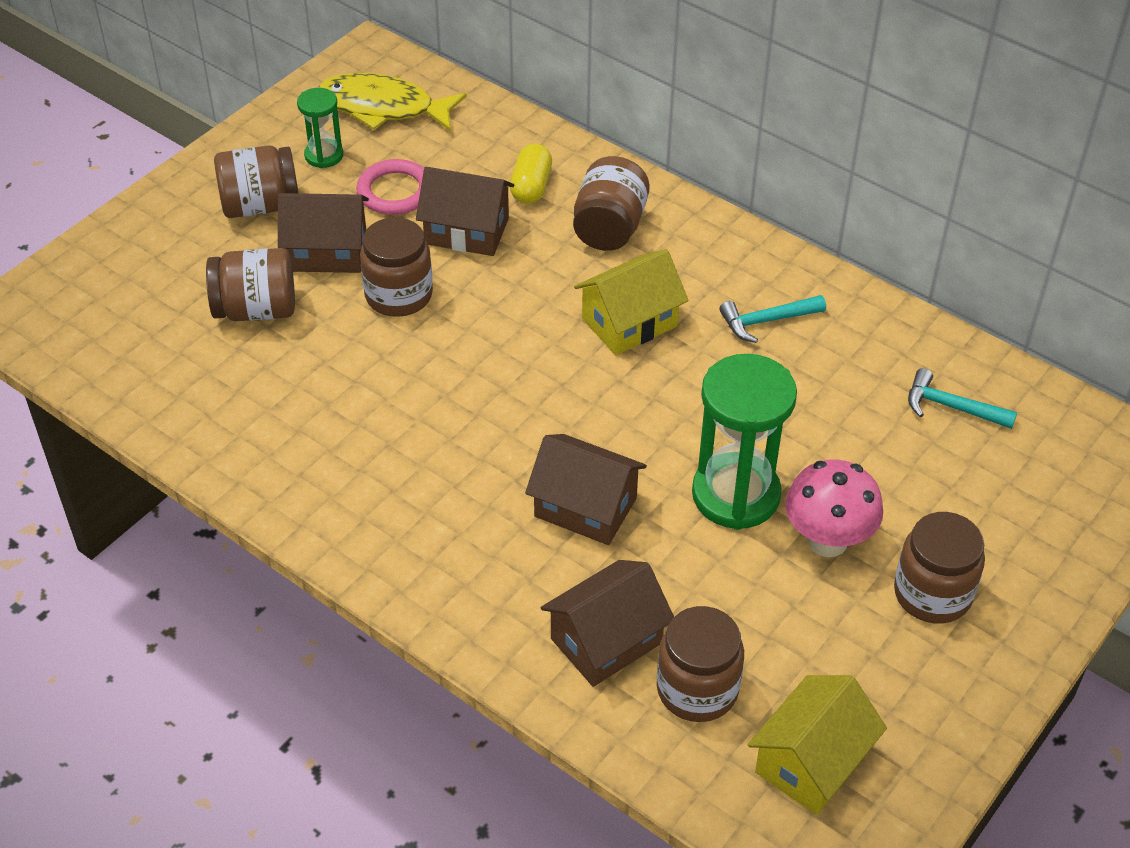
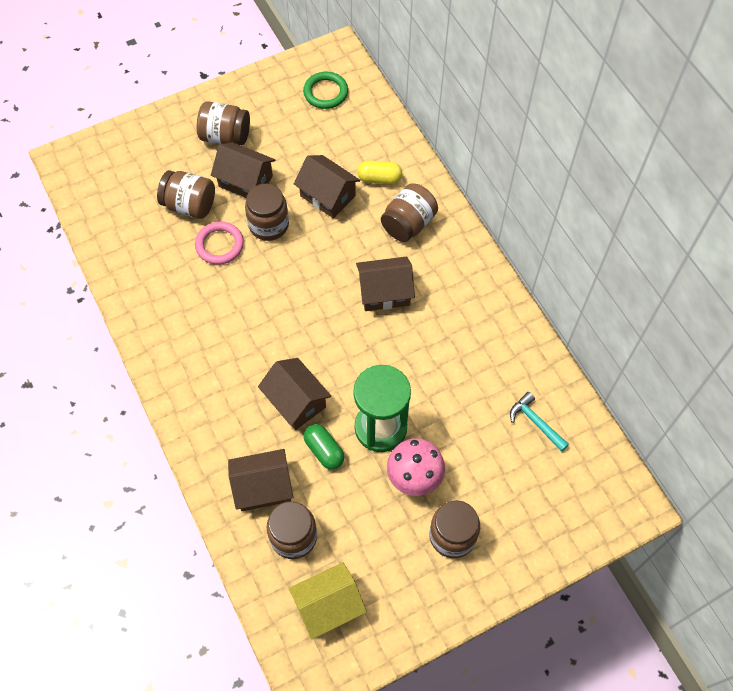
camera: 25 degrees right, 15 degrees up
green hourglass [297,88,343,168] -> none
yellow fish [318,73,467,131] -> green ring [303,72,348,109]
pink ring [356,159,424,215] -> pink ring moved to [195,221,244,265]
yellow capsule [510,144,552,204] -> yellow capsule turned 60 degrees clockwise [357,161,402,184]
yellow house [574,249,688,355] -> brown house [356,256,415,311]
turquoise hammer [719,295,826,343] -> none
none -> green capsule [304,424,344,469]

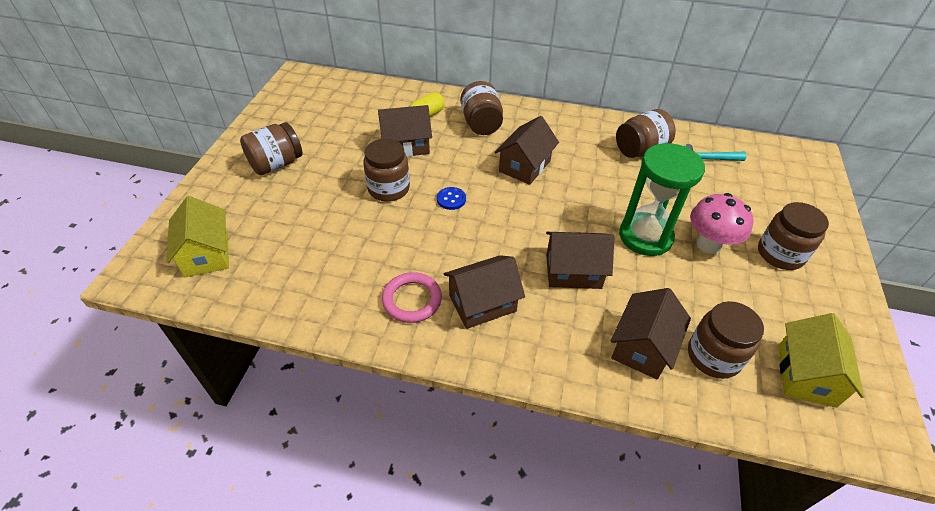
camera: 50 degrees left, 15 degrees down
brown jar [157,170,215,219] -> brown jar moved to [616,109,676,158]
pink ring [195,221,244,265] -> pink ring moved to [382,272,442,323]
brown house [211,142,275,198] -> brown house moved to [444,255,525,329]
green ring [303,72,348,109] -> none
green capsule [304,424,344,469] -> none
none -> yellow house [166,196,229,277]
none -> blue button [437,187,466,210]

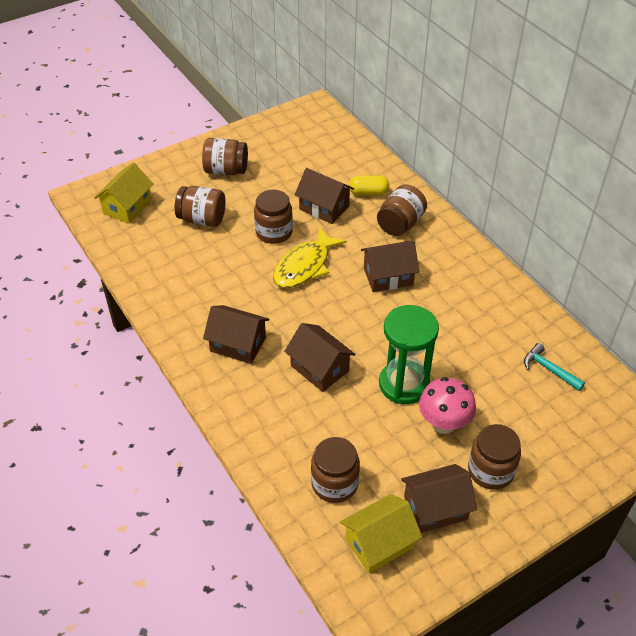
camera: 45 degrees right, 0 degrees up
pink ring [382,272,442,323] -> none
blue button [437,187,466,210] -> yellow fish [273,227,347,288]
brown house [611,288,691,380] -> brown house moved to [401,464,477,533]
brown jar [616,109,676,158] -> brown jar moved to [175,186,226,227]

